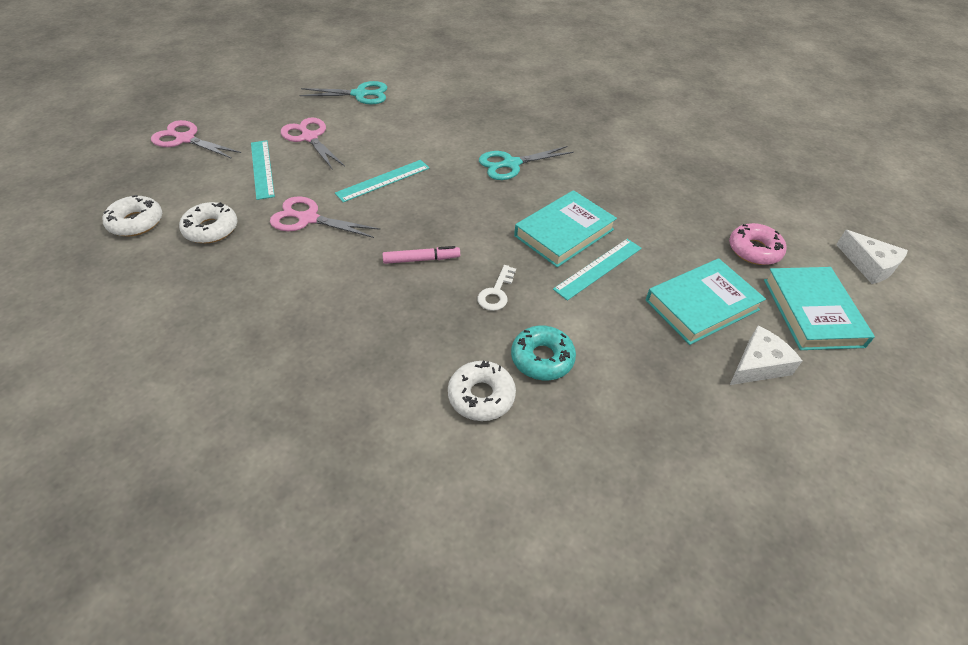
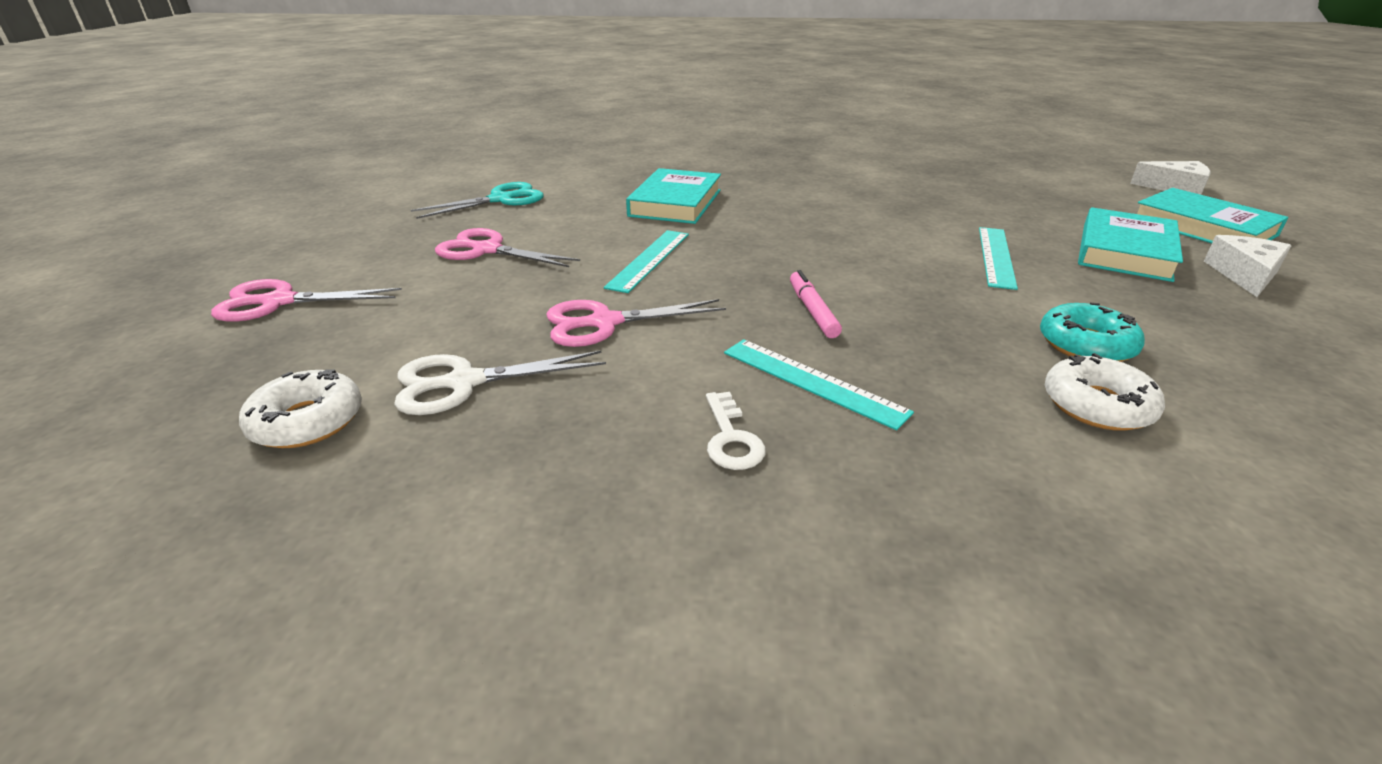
camera: 30 degrees left, 15 degrees down
white donut [179,202,237,243] -> white scissors [394,351,606,415]
turquoise ruler [251,140,275,200] -> turquoise ruler moved to [724,339,914,430]
pink marker [382,246,460,264] -> pink marker turned 60 degrees counterclockwise [790,270,842,338]
white key [477,265,516,311] -> white key moved to [706,392,766,470]
turquoise scissors [479,146,574,180] -> none
turquoise book [514,190,617,267] -> turquoise book moved to [626,168,721,224]
pink donut [729,223,786,265] -> none

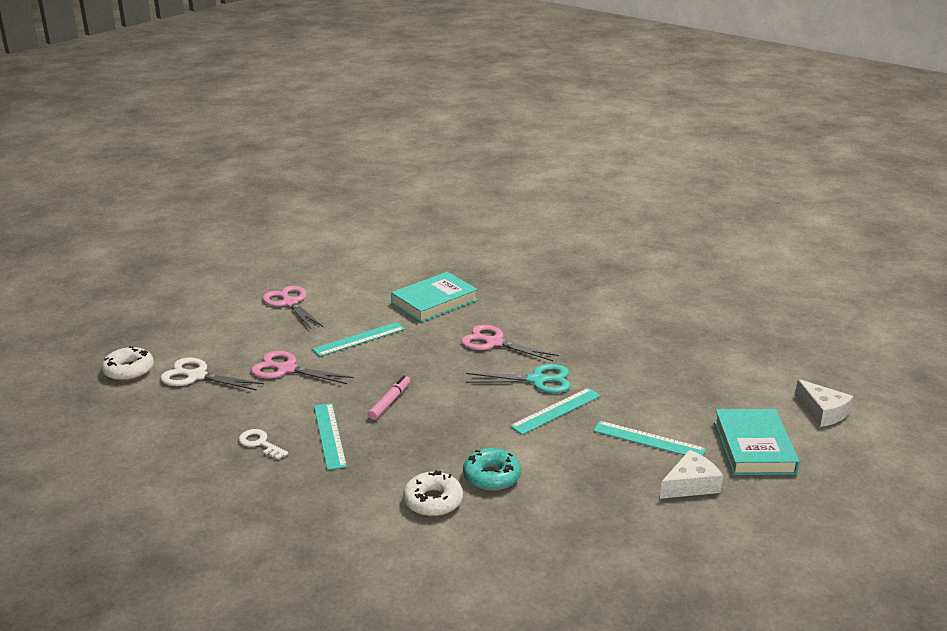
camera: 35 degrees right, 5 degrees down
pink scissors [211,279,402,322] -> pink scissors moved to [461,325,559,361]
turquoise scissors [411,182,544,219] -> turquoise scissors moved to [466,364,571,393]
white key [706,392,766,470] -> white key turned 105 degrees clockwise [239,429,288,460]
turquoise book [1078,207,1183,282] -> turquoise ruler [593,421,706,456]

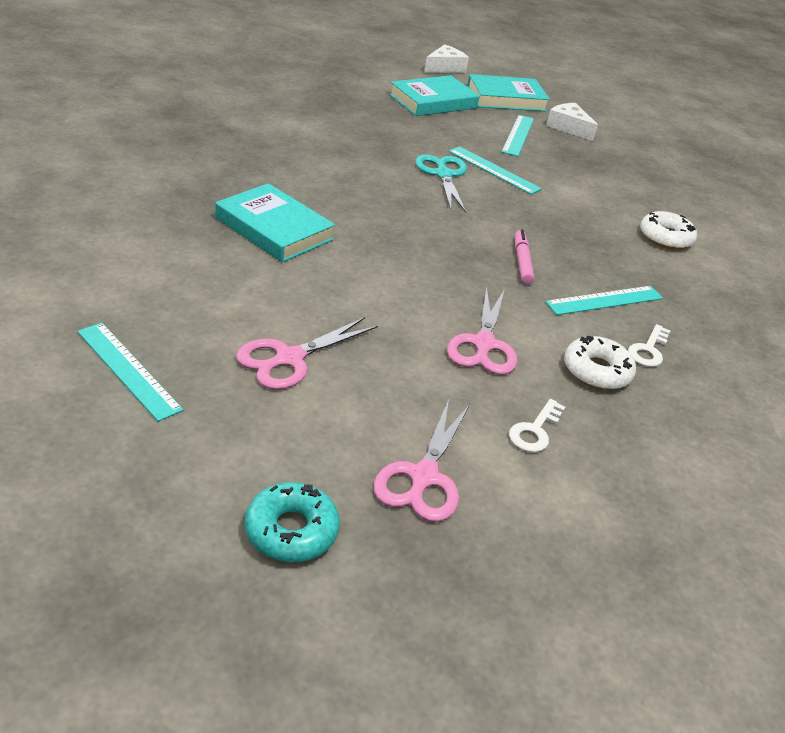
camera: 105 degrees left, 10 degrees up
white donut [102,346,154,381] -> white donut moved to [564,336,636,390]
white scissors [160,357,264,391] -> white key [509,399,565,452]
turquoise ruler [312,322,405,356] -> turquoise ruler moved to [77,323,183,422]
pink marker [368,375,410,420] -> pink marker turned 75 degrees clockwise [515,229,534,284]
pink scissors [461,325,559,361] -> pink scissors moved to [374,399,470,522]
turquoise donut [463,448,521,491] -> turquoise donut moved to [245,482,340,562]
none -> turquoise book [389,75,479,116]

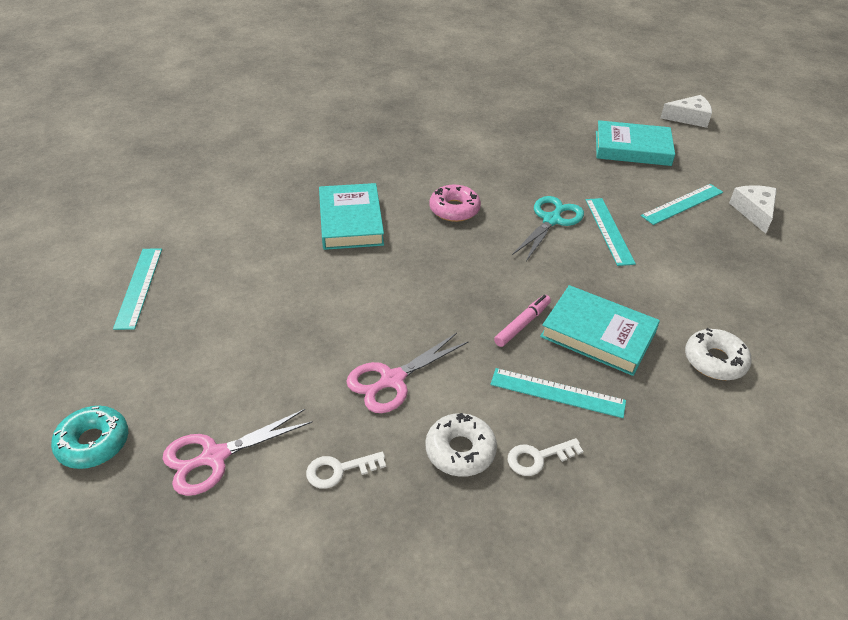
camera: 45 degrees right, 5 degrees up
pink scissors [236,317,378,390] -> none
turquoise book [467,74,550,111] -> turquoise book moved to [540,285,660,376]
none -> pink donut [429,185,481,222]

